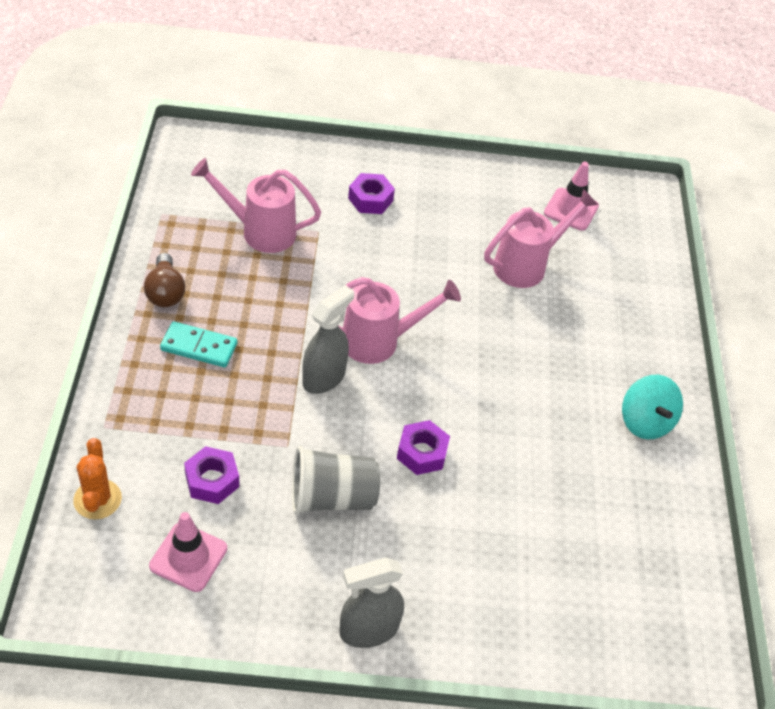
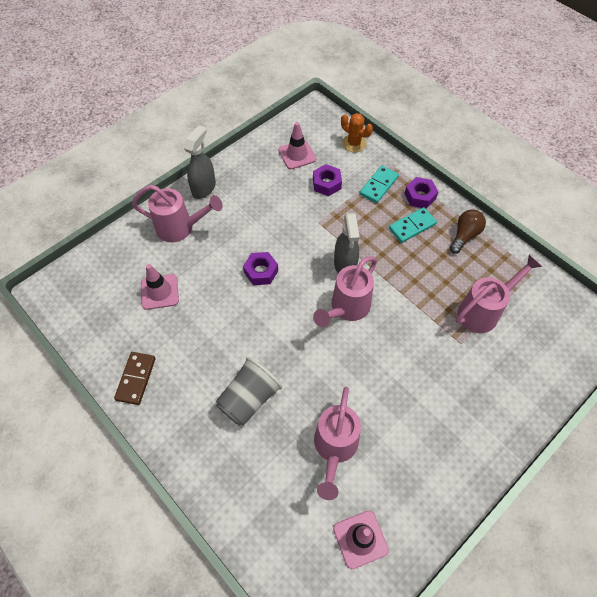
camera: 140 degrees right, 10 degrees up
brown light bulb [144,253,185,307] -> brown light bulb turned 90 degrees clockwise [450,210,486,254]
grey cup [292,446,380,515] -> grey cup moved to [216,357,282,426]
purple nut [348,173,395,214] -> purple nut moved to [404,177,438,209]
turquoise spinning top [622,375,683,439] -> none
none -> brown domino [114,352,156,405]
none -> pink watering can [132,185,223,242]
none -> pink traffic cone [141,264,179,310]
none -> turquoise domino [359,165,399,203]

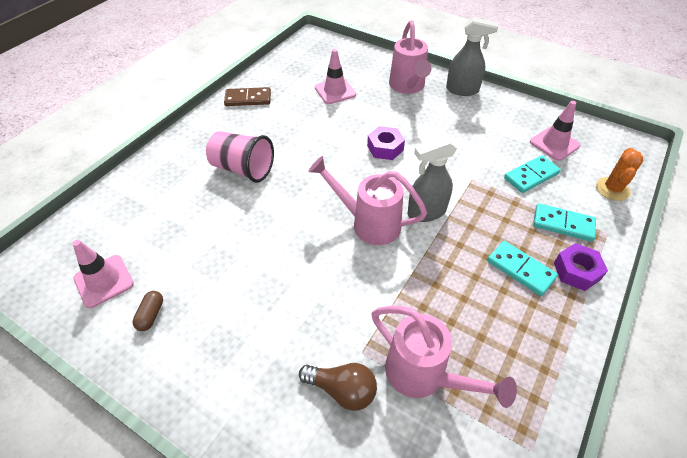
camera: 75 degrees right, 10 degrees down
grey cup [216,357,282,426] -> pink cup [206,131,274,183]
purple nut [313,164,342,196] -> turquoise domino [504,155,561,193]
pink watering can [314,387,361,500] -> none
brown light bulb [450,210,486,254] -> brown light bulb moved to [299,363,377,411]
none -> brown capsule [132,291,163,331]

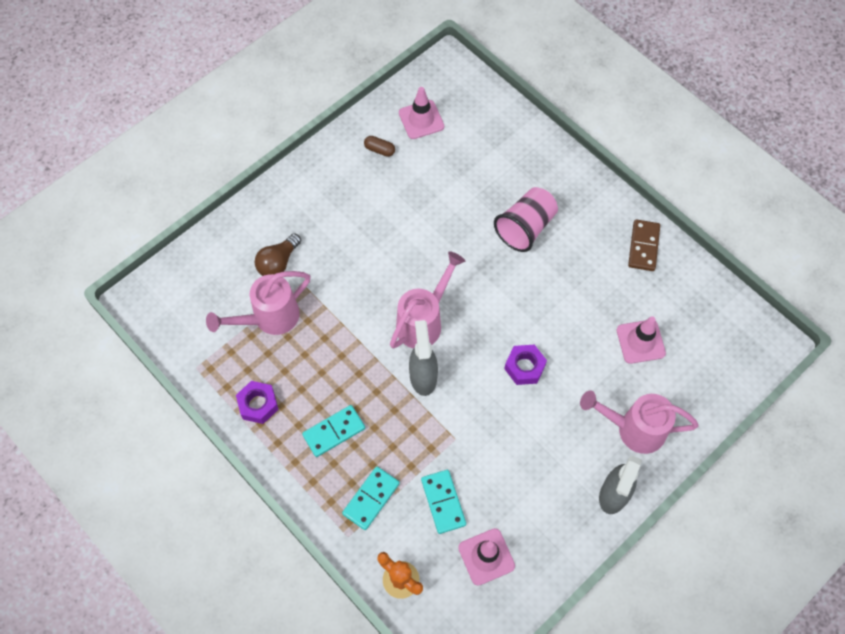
camera: 105 degrees right, 15 degrees up
purple nut [554,243,608,291] -> purple nut moved to [236,381,278,424]

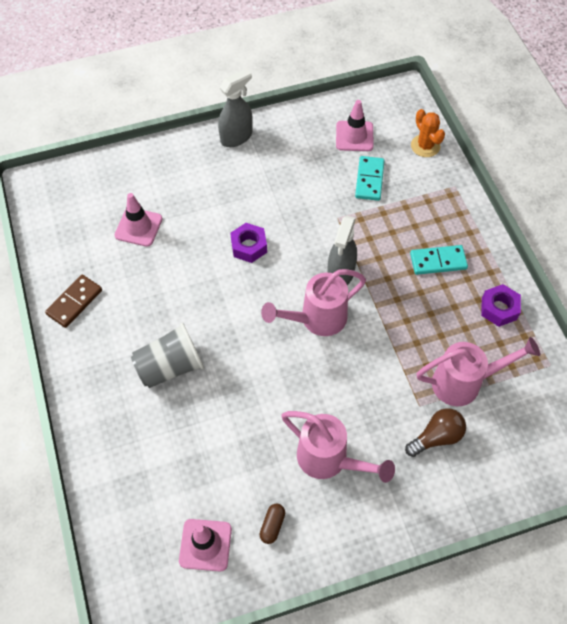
camera: 155 degrees left, 5 degrees down
turquoise domino [342,466,400,530] -> none
brown capsule [364,136,395,157] -> brown capsule turned 60 degrees clockwise [260,504,285,544]
pink cup [494,187,558,252] -> grey cup [131,323,204,388]
pink watering can [580,391,699,454] -> pink watering can moved to [281,411,395,483]

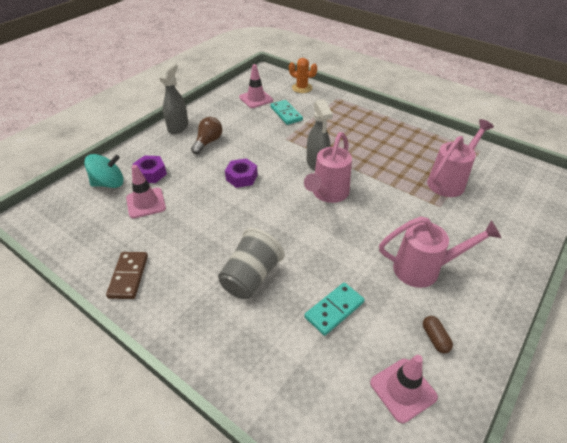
camera: 35 degrees left, 15 degrees down
brown light bulb [405,408,466,457] -> brown light bulb moved to [191,117,222,154]
turquoise domino [410,245,468,275] -> turquoise domino moved to [304,282,365,336]
purple nut [481,284,521,327] -> purple nut moved to [133,156,167,183]
none -> turquoise spinning top [84,154,124,188]

